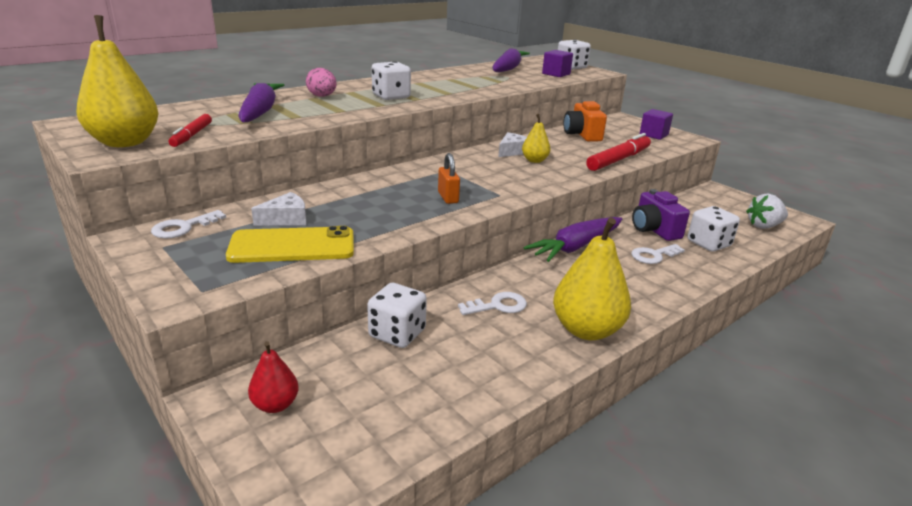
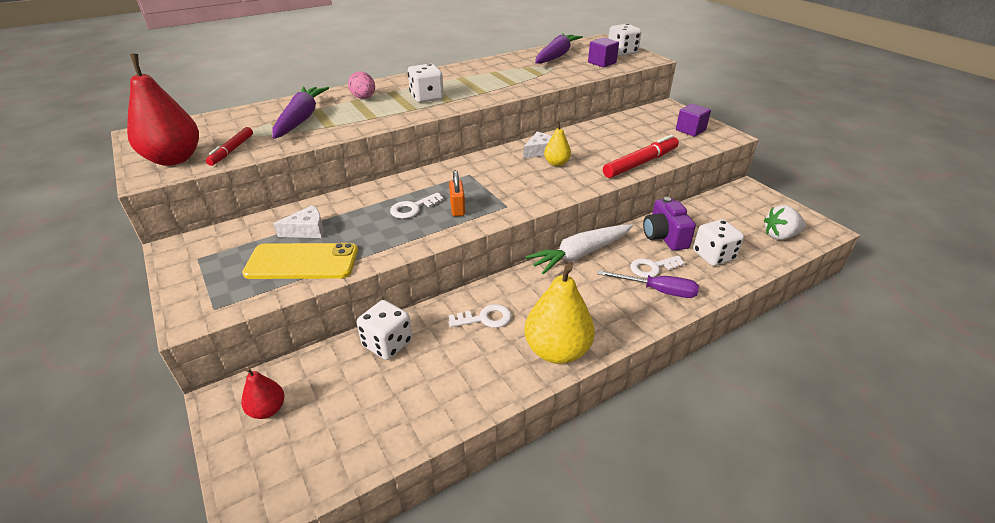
camera: 10 degrees right, 10 degrees up
yellow pear [76,15,159,147] -> red pear [127,54,199,166]
white key [151,210,226,239] -> white key moved to [390,192,444,219]
purple carrot [524,217,622,262] -> white carrot [525,224,633,274]
orange camera [563,100,607,141] -> none
none -> purple screwdriver [598,270,699,298]

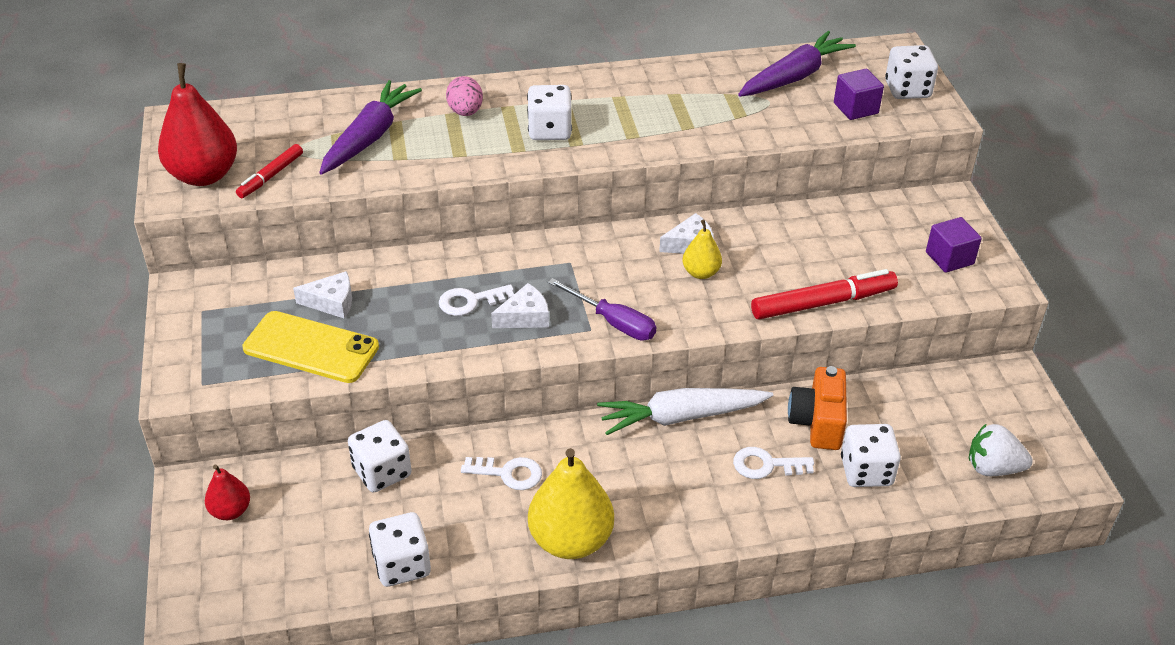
camera: 20 degrees right, 5 degrees up
orange padlock [449,170,465,216] -> white cheese [491,283,549,328]
purple screwdriver [598,270,699,298] -> purple screwdriver moved to [548,278,656,340]
purple camera [643,197,696,251] -> orange camera [788,366,847,450]
none -> white dice [369,512,431,587]

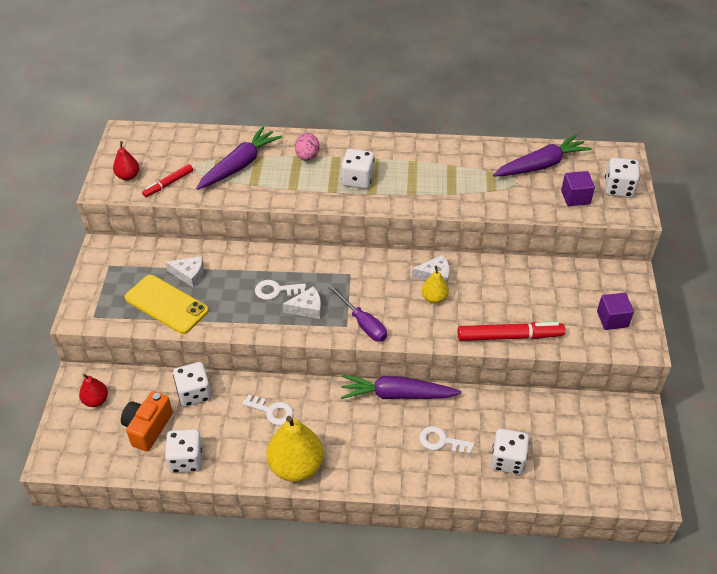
camera: 15 degrees right, 5 degrees up
red pear [158,63,237,186] -> red pear [113,141,139,180], size x0.52
white carrot [597,388,773,435] -> purple carrot [341,375,461,399]
orange camera [788,366,847,450] -> orange camera moved to [121,391,173,451]
white strawberry [969,423,1033,476] -> none

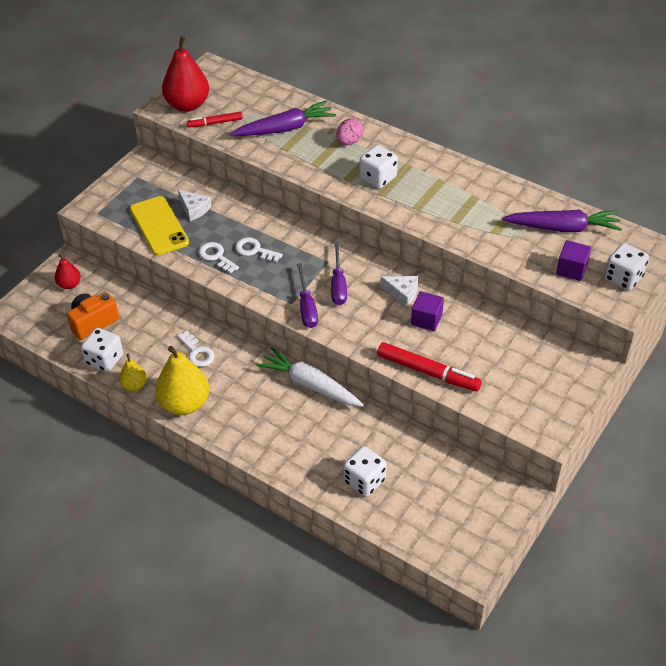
camera: 30 degrees right, 0 degrees up
red pear [113,141,139,180] -> red pear [162,36,209,112], size x1.91
white dice [173,362,212,407] -> none
white cheese [283,286,321,319] -> none
purple carrot [341,375,461,399] -> white carrot [256,347,364,407]
white key [419,426,474,454] -> white key moved to [199,242,239,274]
yellow pear [422,266,449,303] -> yellow pear moved to [119,353,147,391]
purple cube [597,293,634,330] -> purple cube moved to [411,291,444,331]
none -> purple screwdriver [331,242,347,305]

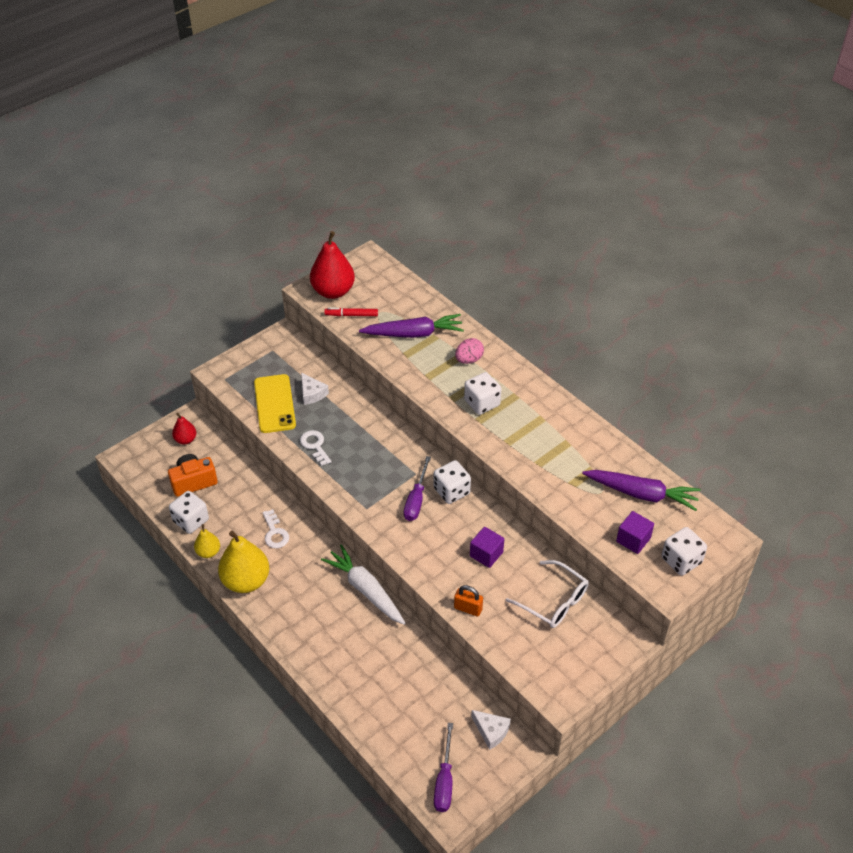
camera: 15 degrees right, 0 degrees up
white key [235,237,283,262] -> none
purple screwdriver [297,263,318,328] -> purple screwdriver moved to [434,723,453,812]
white dice [343,446,387,497] -> white dice moved to [433,460,471,504]
red marker [377,342,482,392] -> orange padlock [454,585,483,616]
white cheese [381,276,418,306] -> white cheese moved to [471,710,511,750]
none -> white glasses [506,560,589,628]

